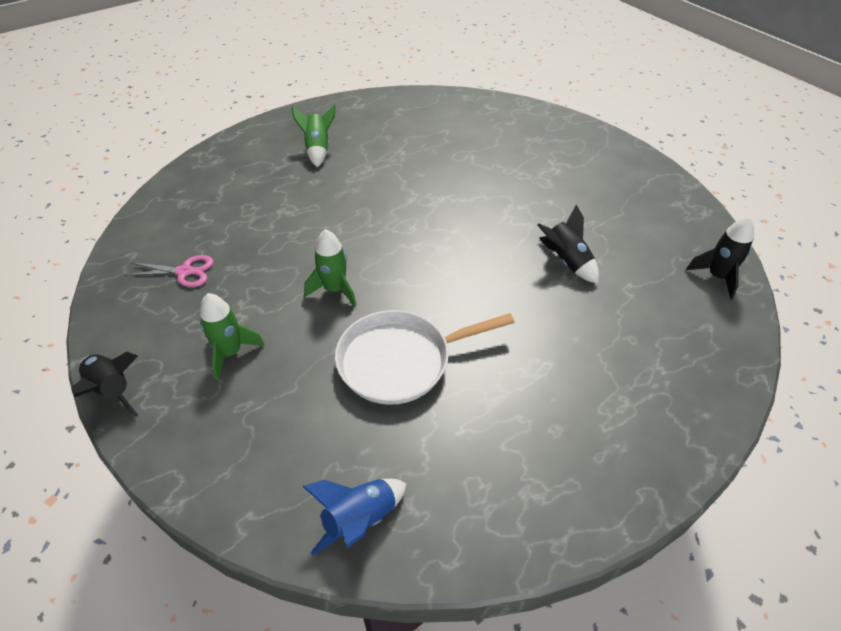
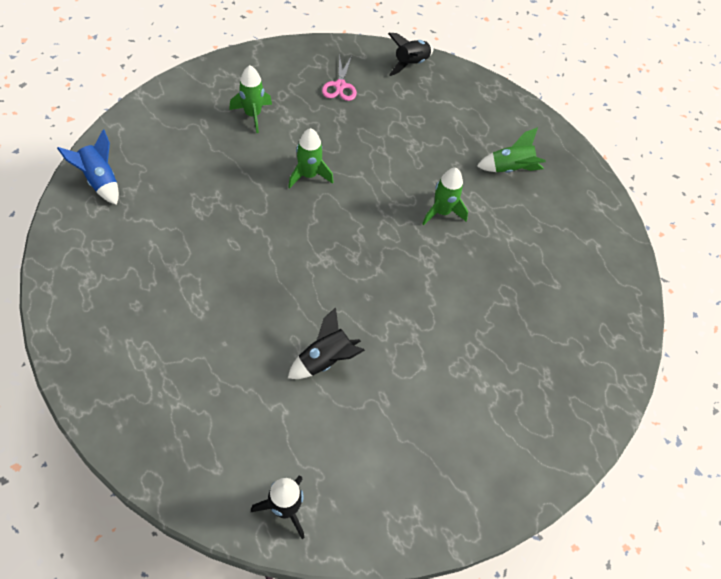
camera: 85 degrees right, 10 degrees up
black rocket [71,352,138,417] -> black rocket moved to [388,33,433,76]
white pan [335,310,515,405] -> none
none -> green rocket [422,168,468,225]

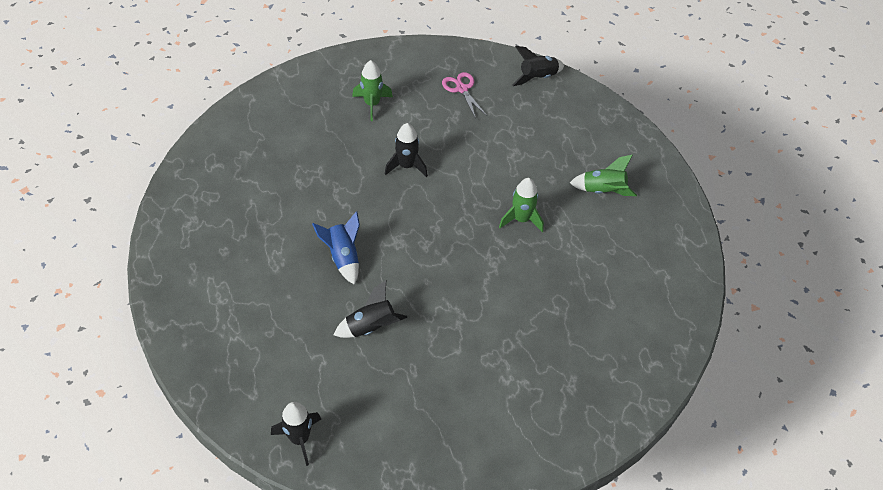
camera: 20 degrees right, 5 degrees down
blue rocket [57,129,119,205] -> blue rocket moved to [312,211,360,284]
green rocket [288,128,333,189] -> black rocket [385,123,428,177]
pink scissors [322,54,357,101] -> pink scissors turned 135 degrees clockwise [442,72,487,119]

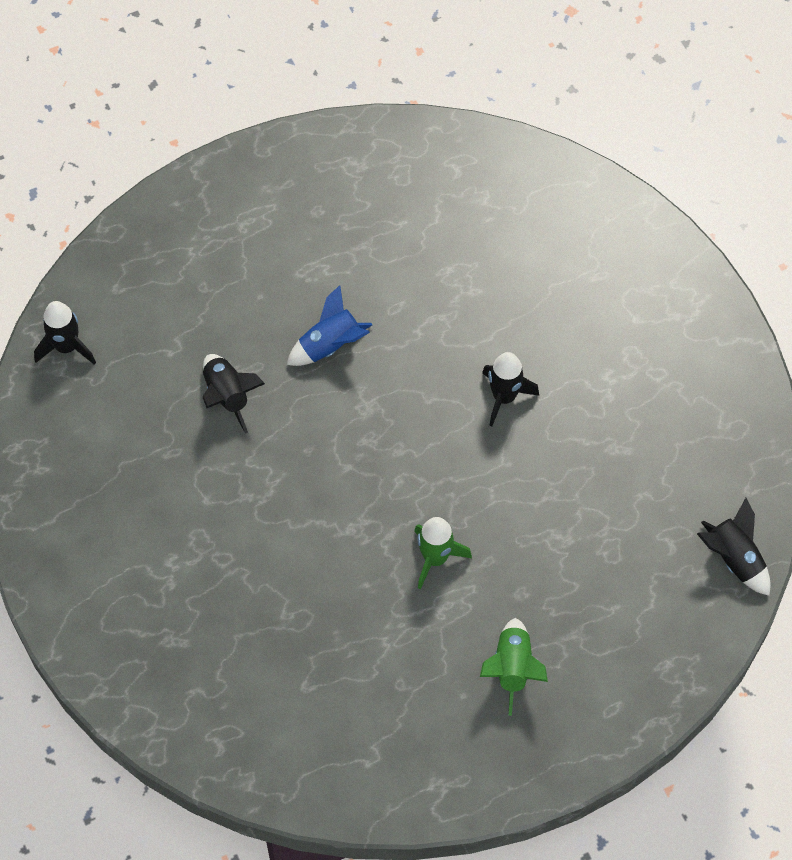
camera: 85 degrees right, 10 degrees up
green rocket [352,60,393,121] -> none
pink scissors [442,72,487,119] -> none

